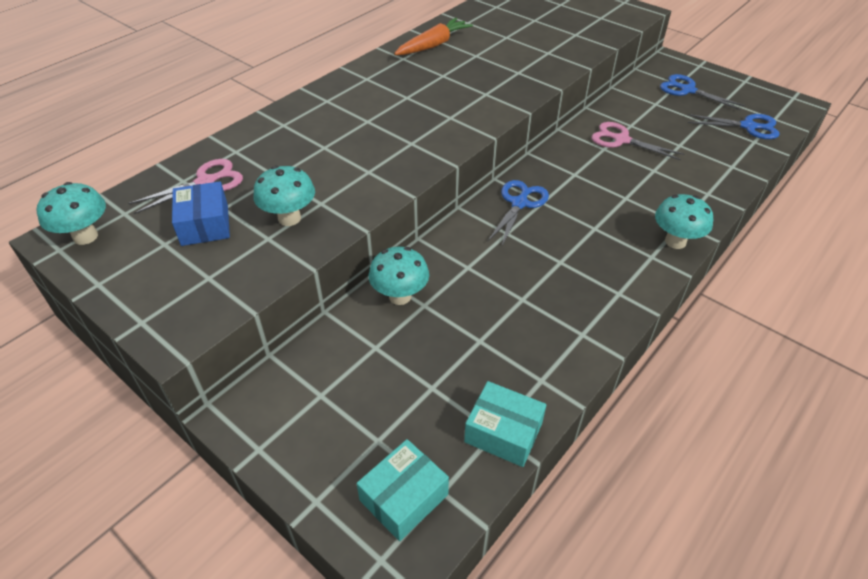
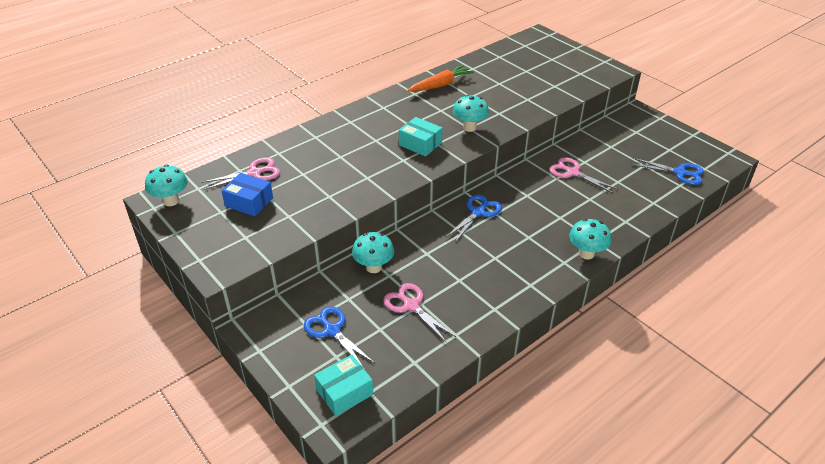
camera: 10 degrees right, 5 degrees down
blue box [172,181,230,246] -> blue box turned 60 degrees counterclockwise [221,173,273,216]
turquoise mushroom [253,166,315,226] -> turquoise mushroom moved to [453,95,489,132]
turquoise box [464,381,546,467] -> turquoise box moved to [399,117,443,157]
blue scissors [660,74,745,110] -> blue scissors moved to [304,306,375,370]
none -> pink scissors [384,283,456,343]

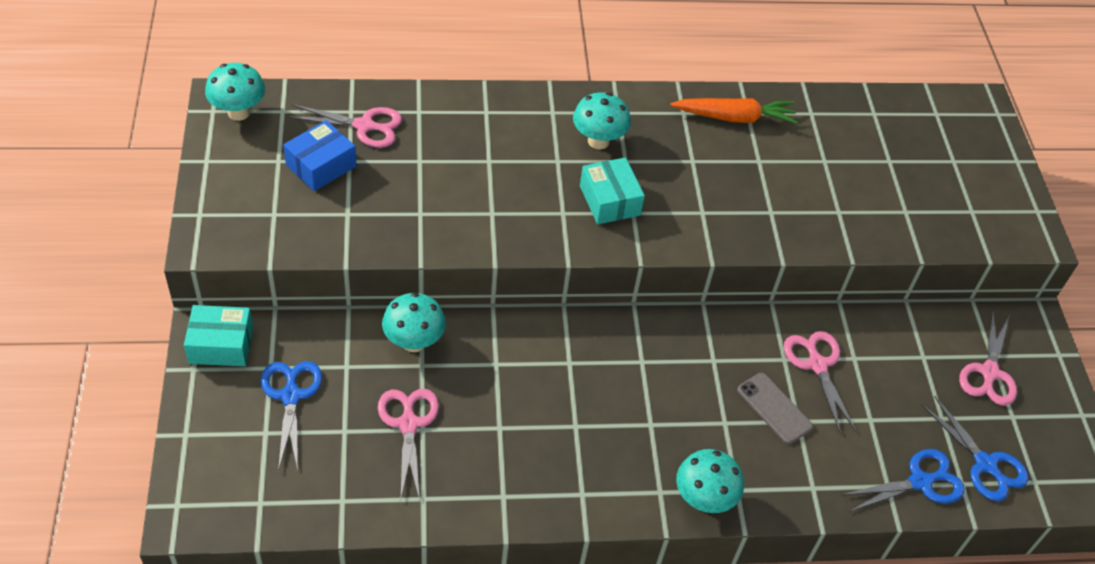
camera: 30 degrees right, 10 degrees up
blue box [221,173,273,216] -> blue box turned 75 degrees clockwise [283,120,357,191]
turquoise box [314,355,373,416] -> turquoise box moved to [184,305,253,366]
blue scissors [446,195,502,242] -> blue scissors moved to [841,449,965,512]
turquoise mushroom [453,95,489,132] -> turquoise mushroom moved to [573,92,631,149]
none -> grey phone [737,373,813,444]
none -> pink scissors [959,311,1017,406]

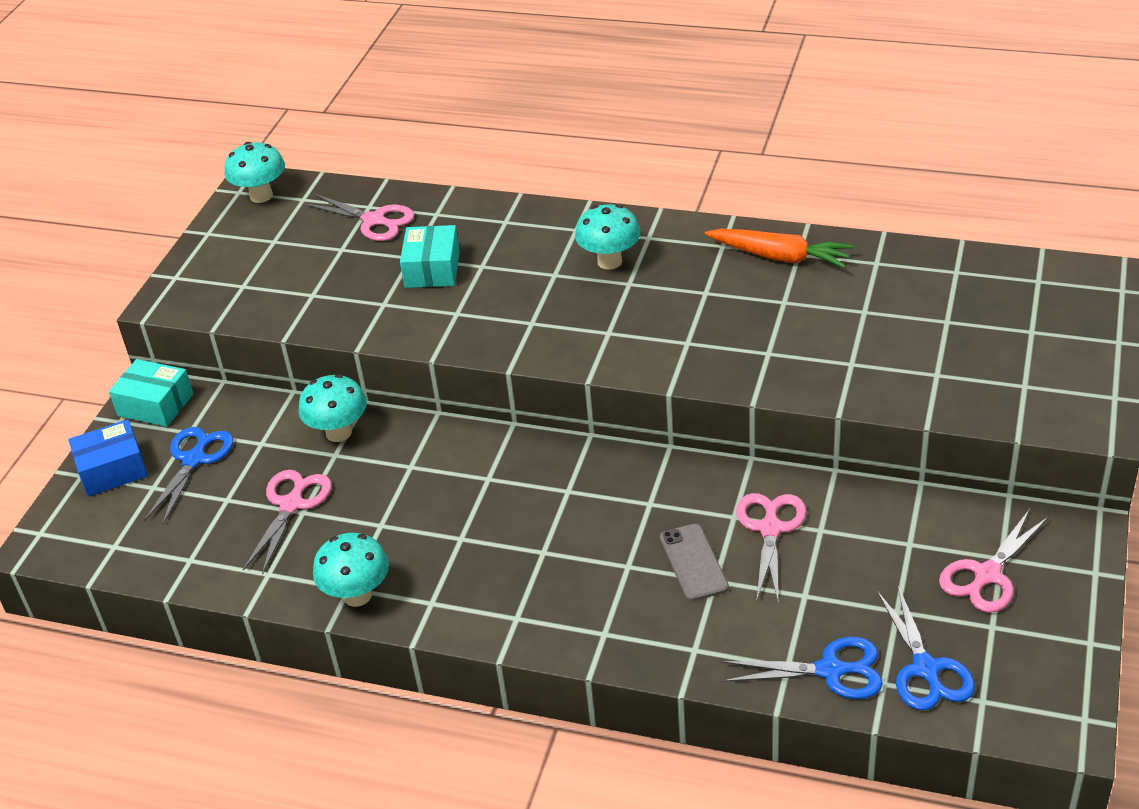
camera: 30 degrees right, 10 degrees down
blue box [283,120,357,191] -> blue box moved to [68,419,148,497]
turquoise box [580,157,645,224] -> turquoise box moved to [400,225,460,288]
turquoise mushroom [676,449,744,513] -> turquoise mushroom moved to [313,533,389,607]

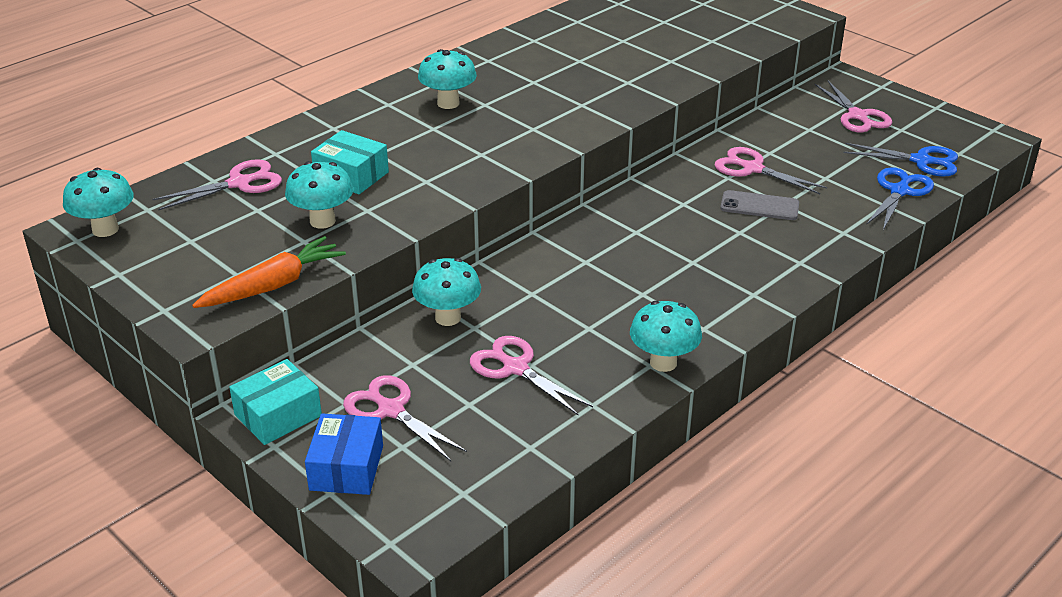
camera: 65 degrees left, 5 degrees down
blue scissors [144,427,233,525] -> pink scissors [343,375,467,461]
orange carrot [705,229,853,268] -> orange carrot moved to [192,236,346,308]
none -> turquoise mushroom [285,161,353,229]

